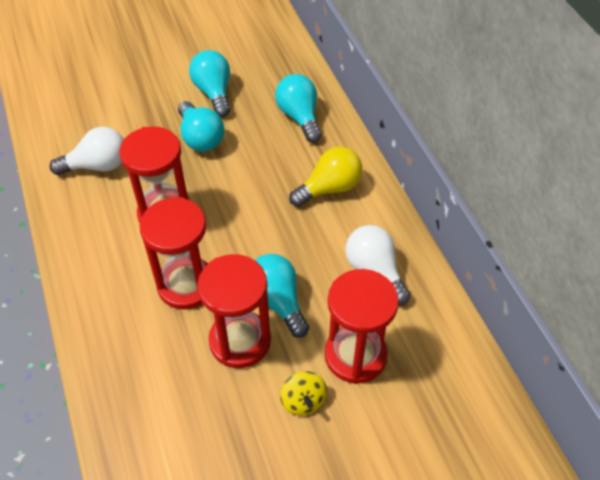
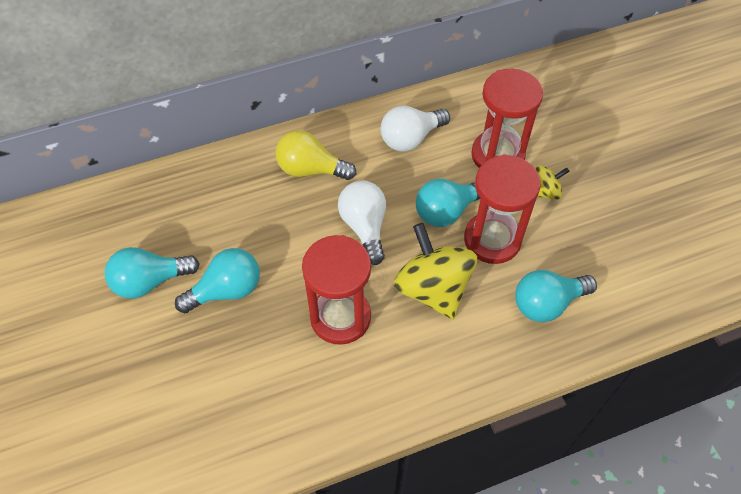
camera: 90 degrees left, 5 degrees up
white light bulb [49,127,124,175] -> white light bulb moved to [338,181,386,265]
red hourglass [140,197,208,310] -> yellow spinning top [394,223,477,319]
turquoise light bulb [275,74,321,143] -> turquoise light bulb moved to [515,270,597,322]
yellow light bulb [289,147,362,207] -> yellow light bulb turned 45 degrees counterclockwise [275,130,356,180]

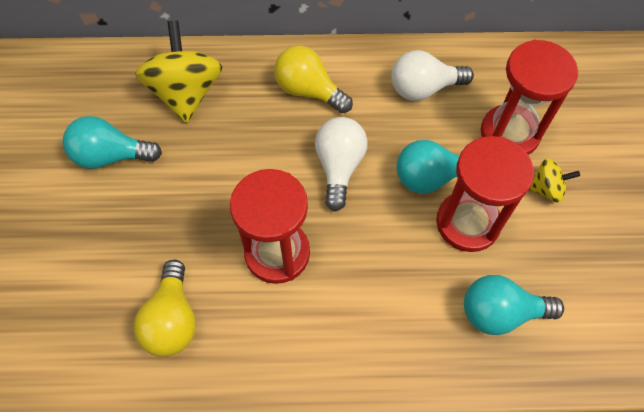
camera: 20 degrees right, 5 degrees up
turquoise light bulb [175,248,260,313] -> none
yellow spinning top [394,223,477,319] -> yellow spinning top moved to [135,21,222,123]
none -> yellow light bulb [133,260,196,357]

